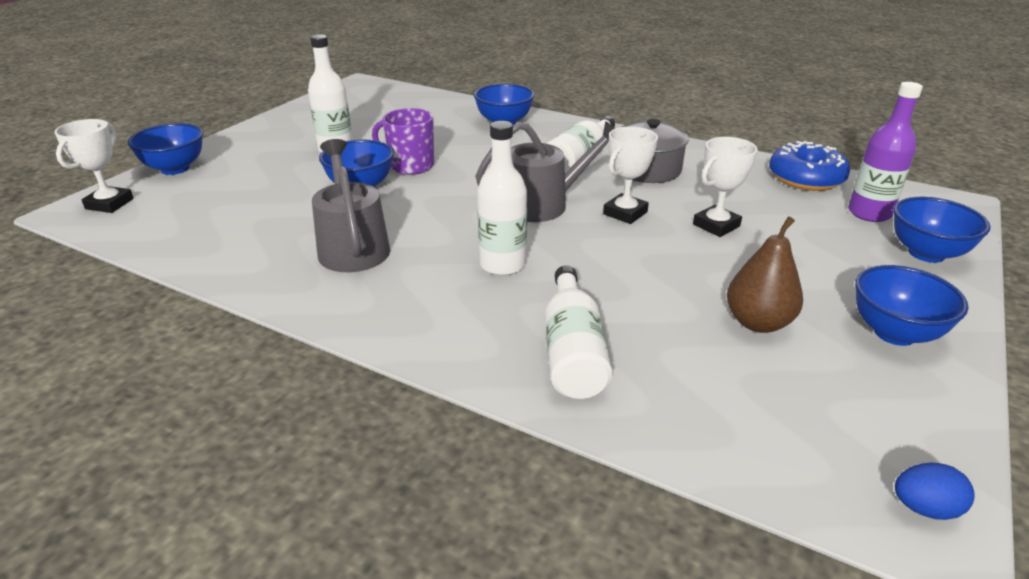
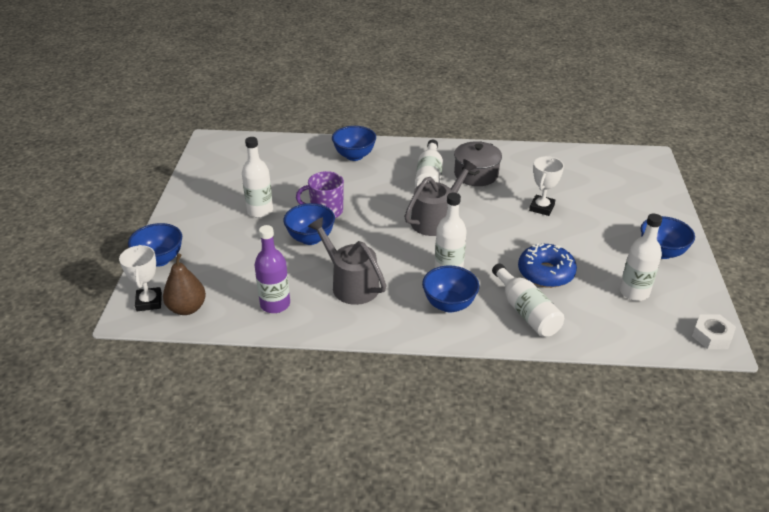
camera: 25 degrees left, 5 degrees up
white trophy [603,126,658,224] -> none
brown pear [727,216,803,333] -> brown pear moved to [163,253,206,315]
blue donut [769,141,850,191] -> blue donut moved to [518,244,577,288]
purple bottle [848,82,923,222] -> purple bottle moved to [254,225,290,313]
blue bowl [894,197,991,263] -> blue bowl moved to [422,265,479,313]
blue egg [895,462,975,520] -> white nut [692,315,736,349]
none -> white bottle [620,214,662,301]

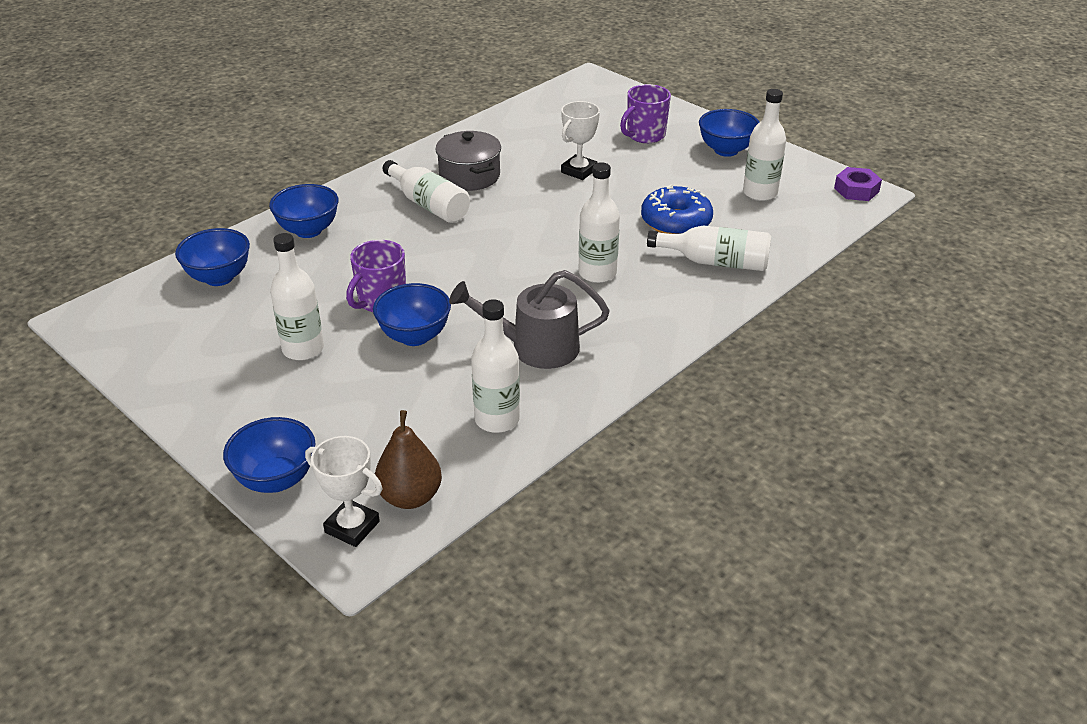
camera: 50 degrees left, 0 degrees up
purple bottle [254,225,290,313] -> white bottle [471,299,520,433]
grey watering can [404,159,477,236] -> none
blue bowl [422,265,479,313] -> blue bowl moved to [175,228,250,286]
white trophy [529,156,564,216] -> white trophy turned 60 degrees clockwise [561,101,600,180]
white nut [692,315,736,349] -> purple nut [834,167,882,201]
none -> purple mug [620,84,671,143]

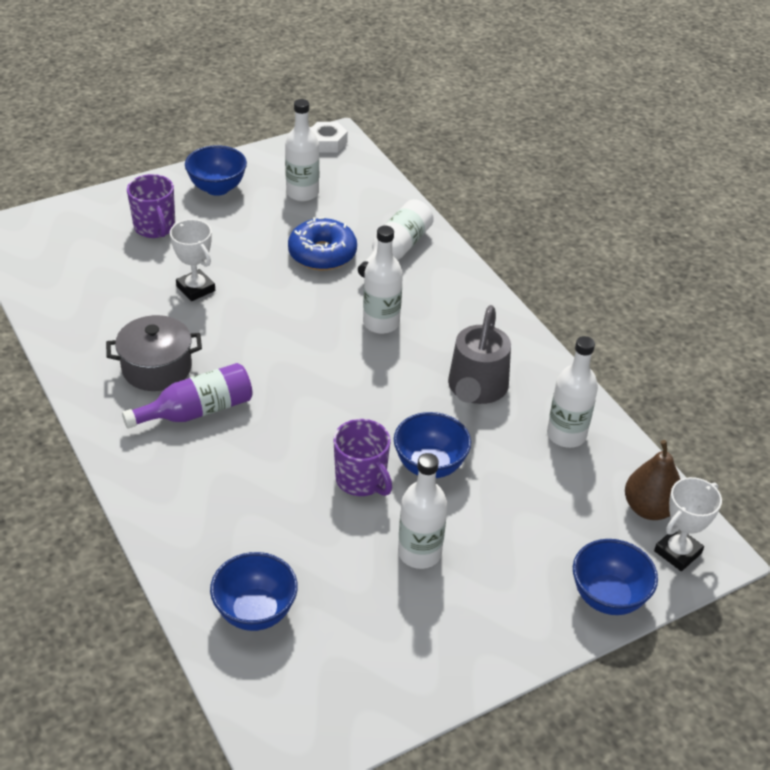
camera: 75 degrees left, 5 degrees up
blue bowl [269,184,338,238] -> none
white bottle [383,160,470,223] -> purple bottle [122,363,253,429]
purple nut [834,167,882,201] -> white nut [310,122,348,153]

